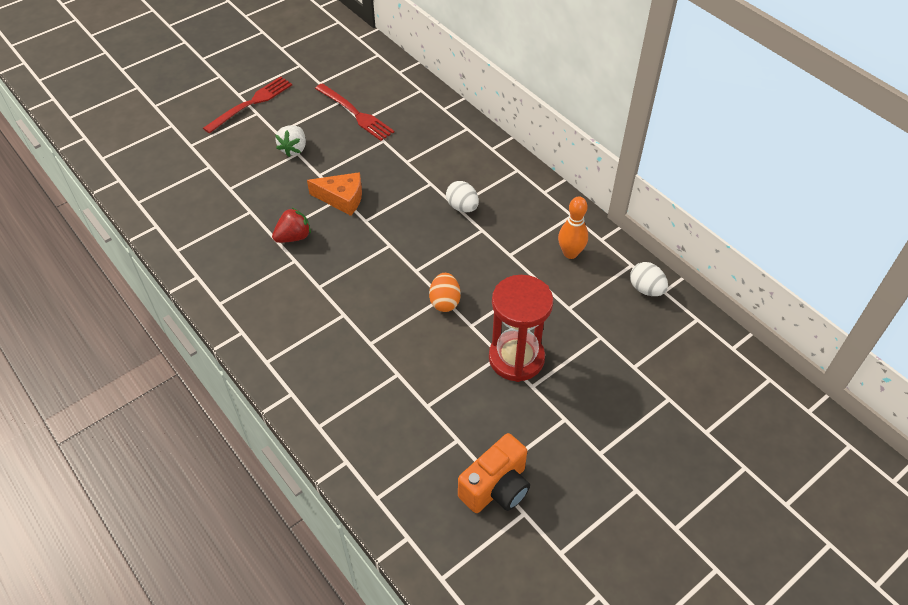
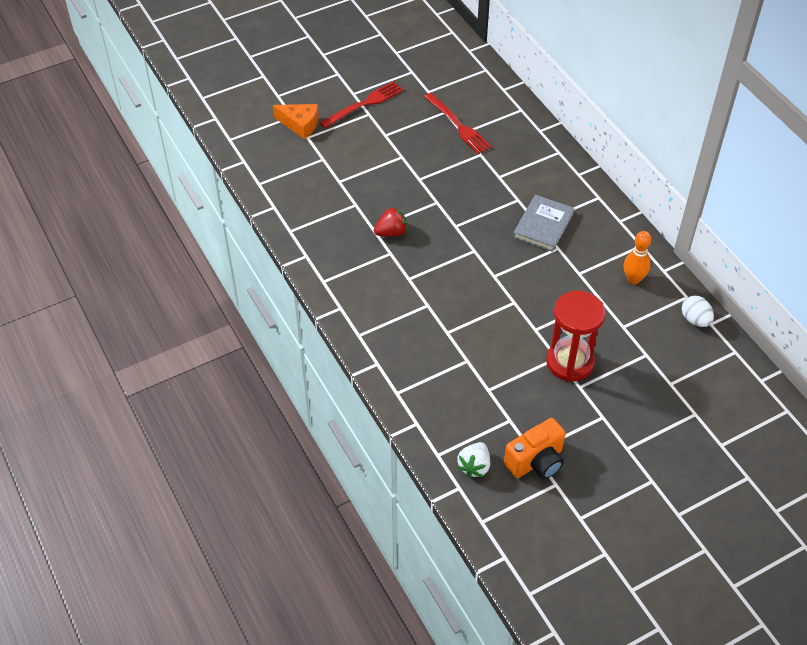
camera: 10 degrees right, 0 degrees up
white strawberry [275,126,306,157] -> white strawberry moved to [457,442,490,478]
orange cheese [307,172,362,216] -> orange cheese moved to [273,104,319,139]
orange egg [429,273,460,312] -> none
white egg [446,181,479,212] -> grey book [513,195,575,252]

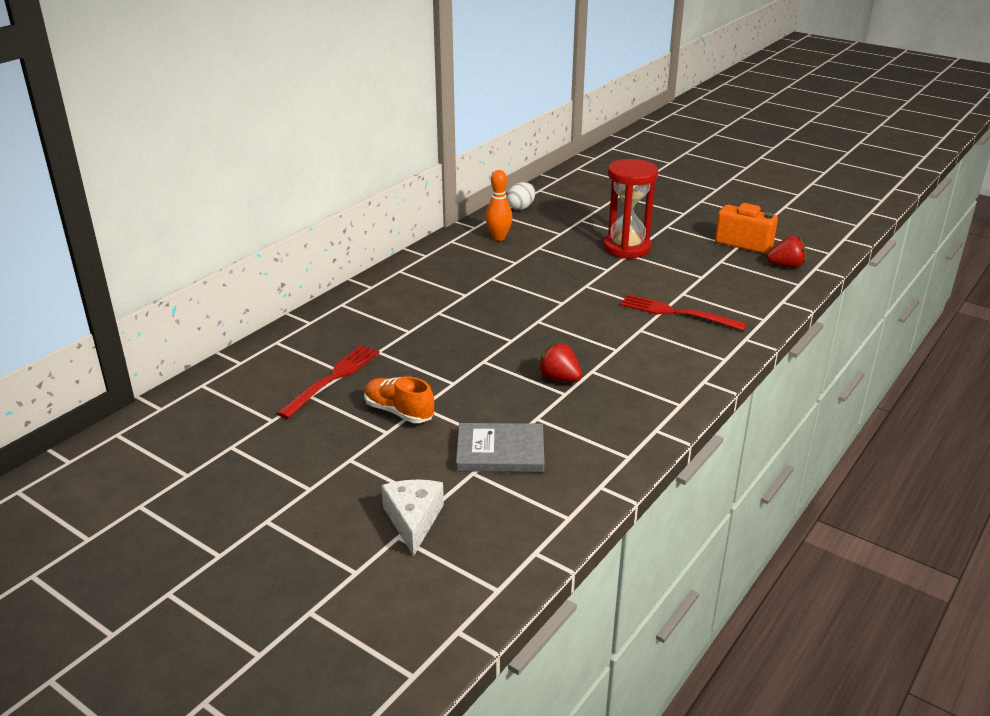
camera: 115 degrees left, 20 degrees down
orange cheese [273,104,319,139] -> white cheese [381,480,444,556]
red fork [320,81,403,128] -> red fork moved to [620,295,747,331]
white strawberry [457,442,490,478] -> red strawberry [767,236,806,268]
grey book [513,195,575,252] -> grey book moved to [456,423,545,472]
none -> orange shoe [364,376,434,423]

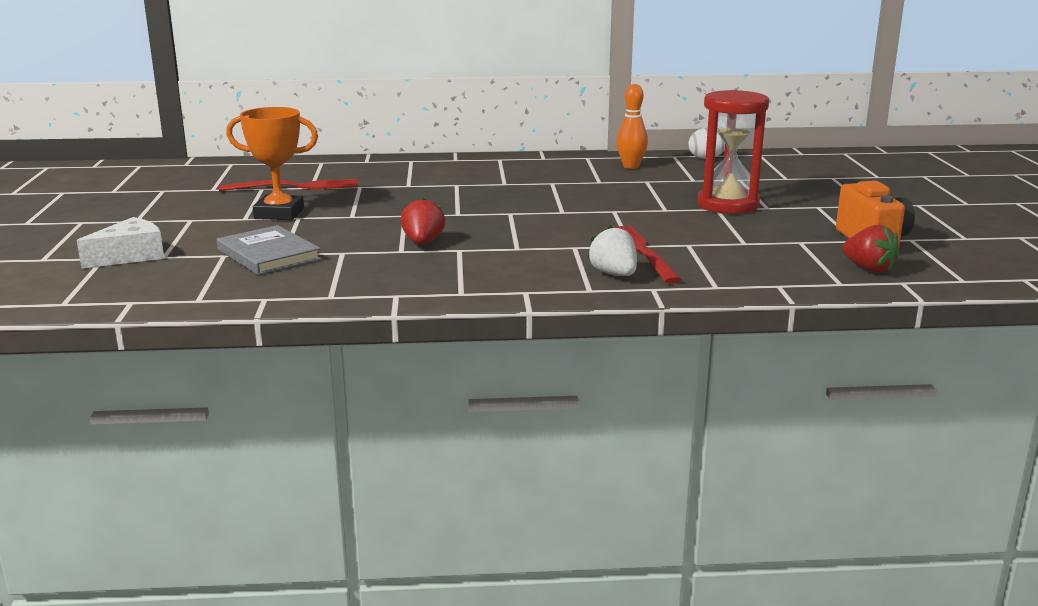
camera: 50 degrees right, 10 degrees down
orange shoe [364,376,434,423] -> orange trophy [226,107,318,220]
none -> white strawberry [587,225,637,276]

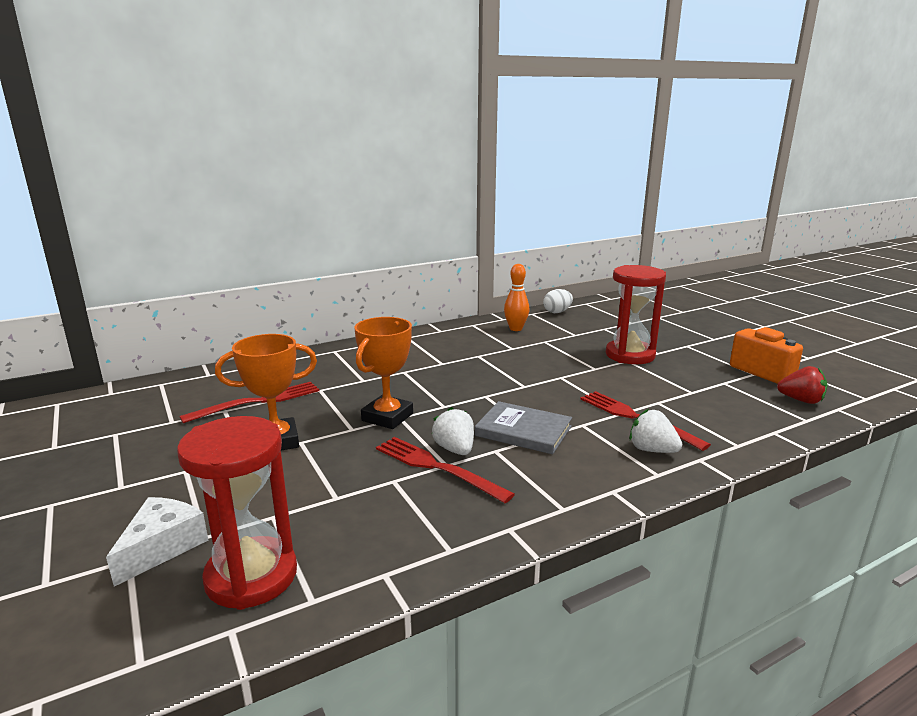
camera: 25 degrees left, 0 degrees up
grey book [216,225,321,275] -> grey book moved to [475,401,572,454]
red strawberry [401,197,445,245] -> white strawberry [432,407,474,455]
none -> red hourglass [177,416,297,610]
none -> orange trophy [354,317,413,429]
none -> red fork [376,437,515,503]

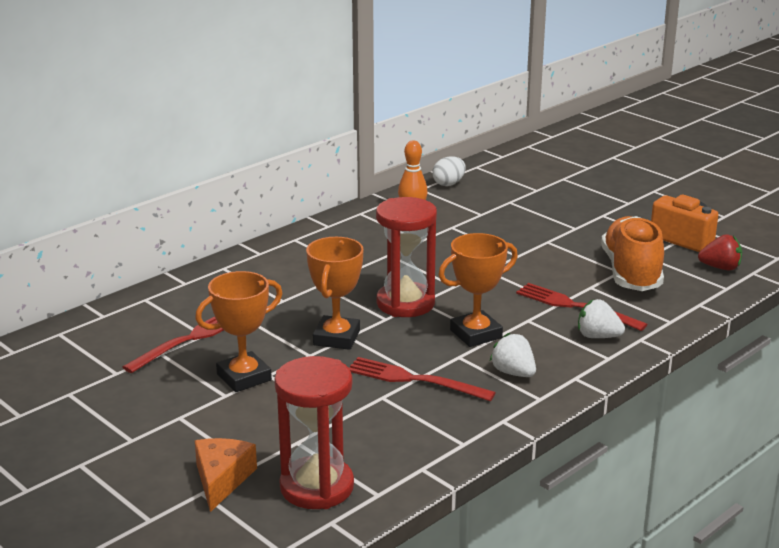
camera: 15 degrees left, 5 degrees up
white cheese [106,497,208,587] -> orange cheese [195,438,257,512]
white strawberry [432,407,474,455] -> white strawberry moved to [490,333,536,377]
grey book [475,401,572,454] -> orange trophy [438,233,518,347]
red hourglass [606,265,666,364] -> red hourglass moved to [376,197,437,317]
none -> orange shoe [601,216,664,291]

